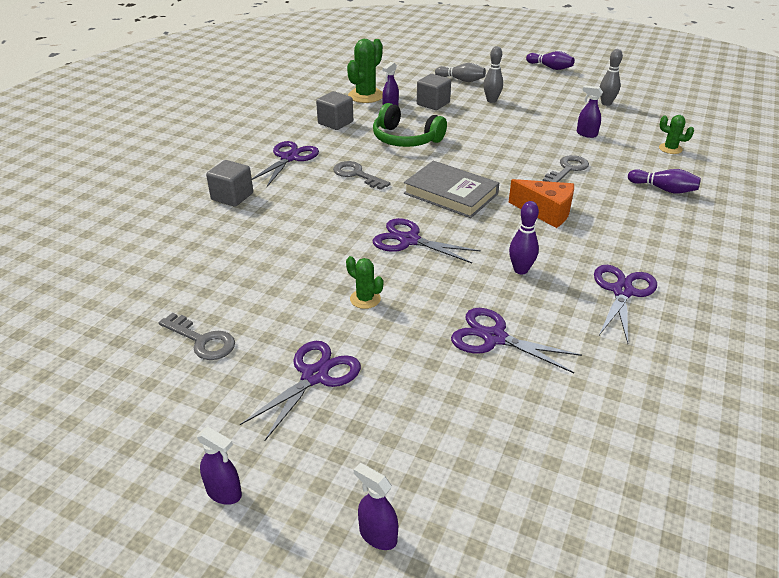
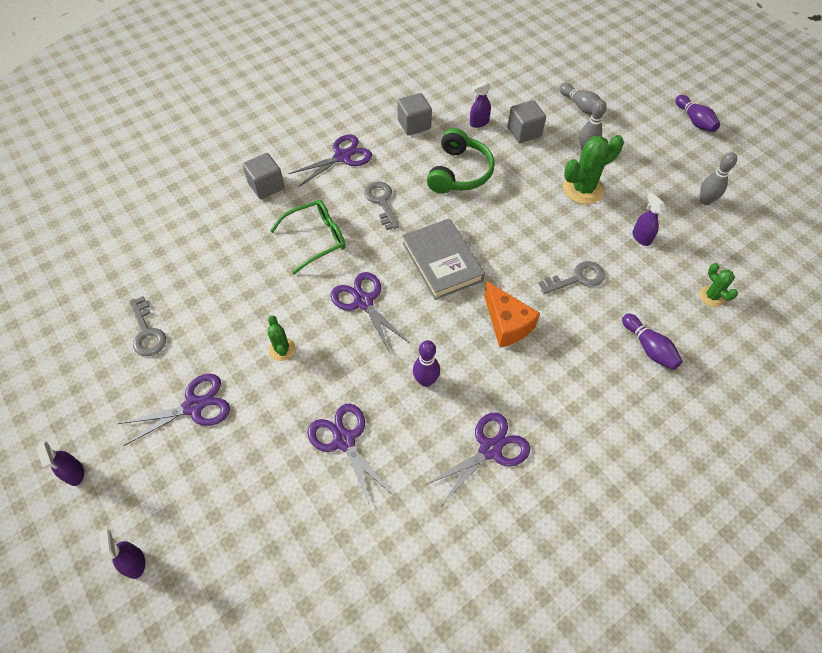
camera: 30 degrees right, 20 degrees up
green cactus [347,39,383,103] -> green cactus moved to [563,135,624,204]
green headphones [373,103,447,147] -> green headphones turned 135 degrees counterclockwise [427,128,495,194]
none -> green glasses [270,200,345,274]

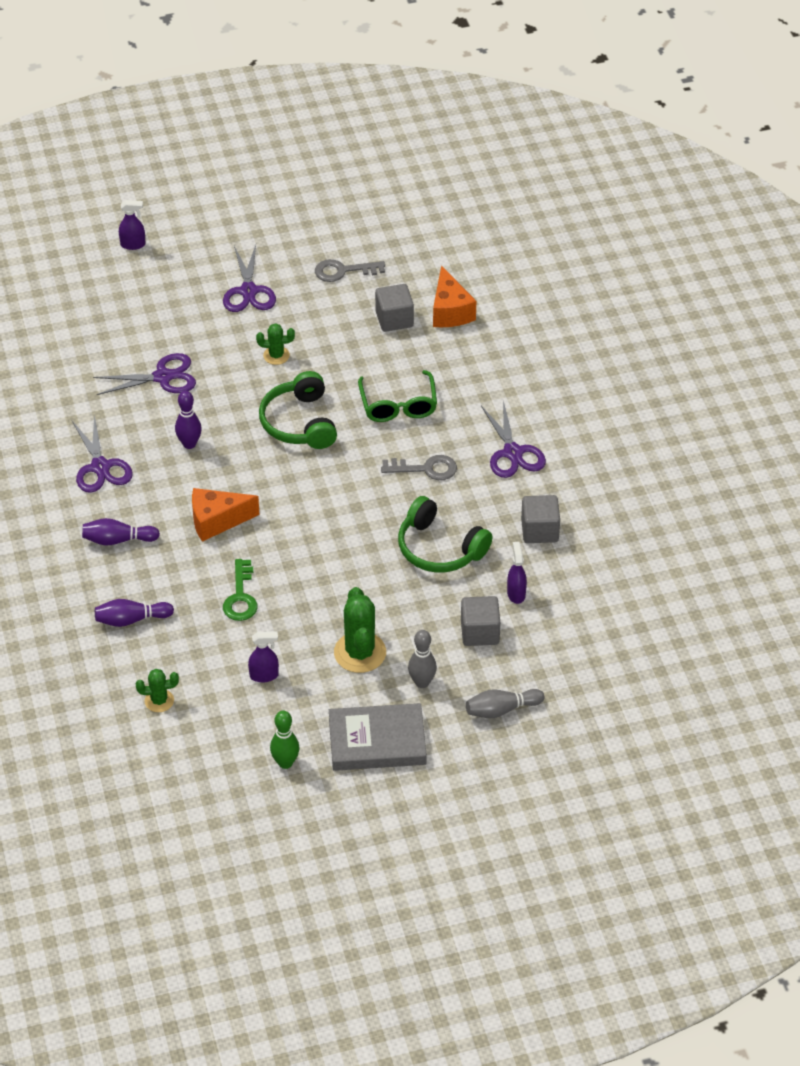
camera: 110 degrees right, 10 degrees down
purple spray bottle [37,441,84,486] -> none
grey cube [243,153,285,199] -> grey cube moved to [375,284,414,332]
purple scissors [331,272,410,353] -> green headphones [259,371,337,449]
grey book [402,218,485,300] -> grey book moved to [329,703,427,771]
grey key [538,261,605,294] -> green key [223,559,258,621]
purple bowling pin [675,95,720,132] -> purple bowling pin moved to [82,518,160,545]
grey bowling pin [700,152,737,205] -> green bowling pin [270,710,299,769]
none -> orange cheese [433,266,476,327]

